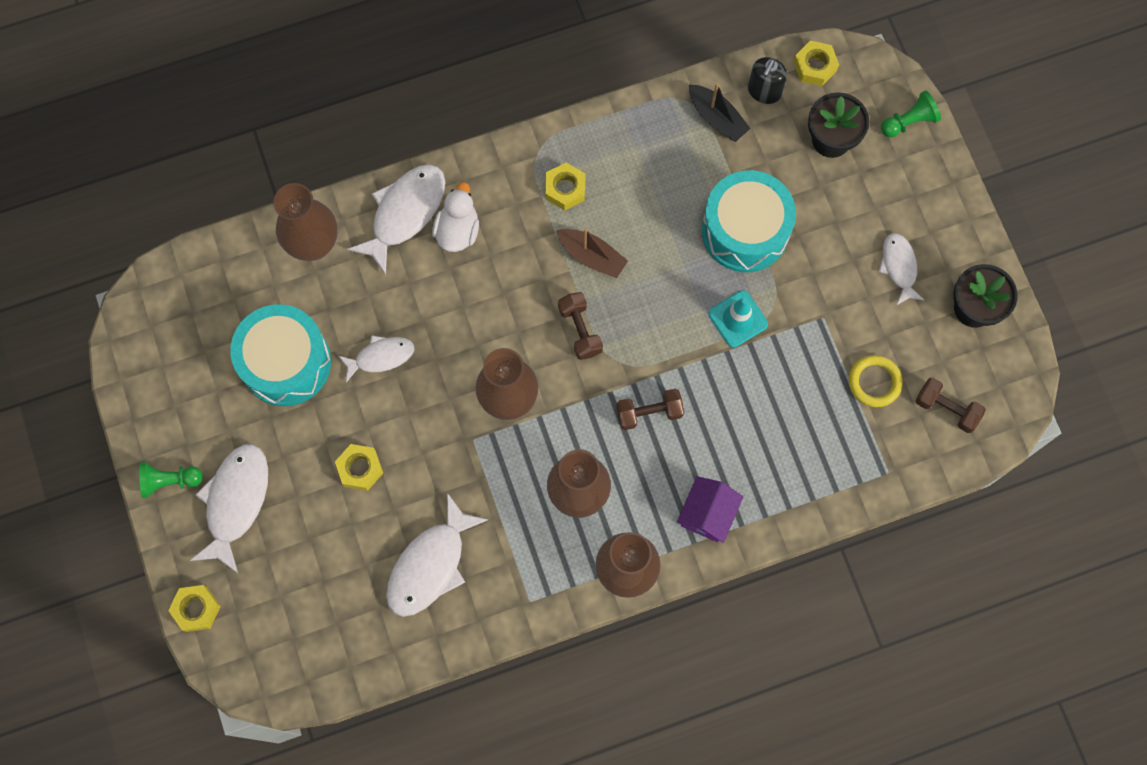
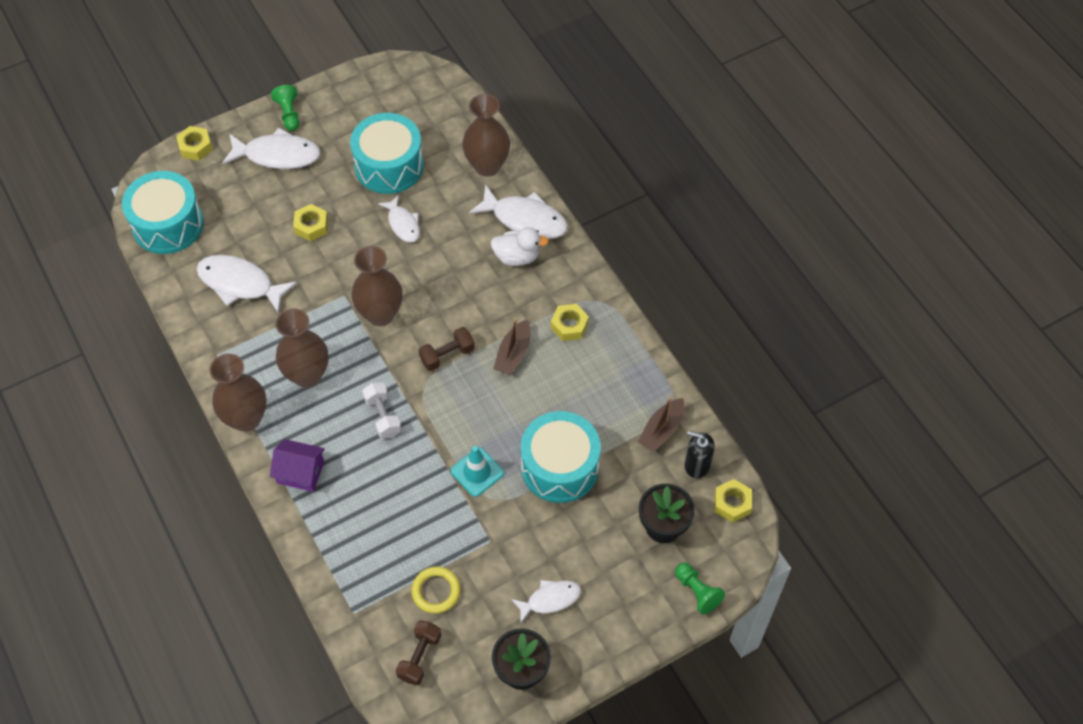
camera: 80 degrees right, 15 degrees down
brown dumbbell [616,388,684,430] -> white dumbbell [362,382,402,438]
black boat [689,83,750,142] -> brown boat [638,396,685,452]
none -> turquoise drum [122,171,204,254]

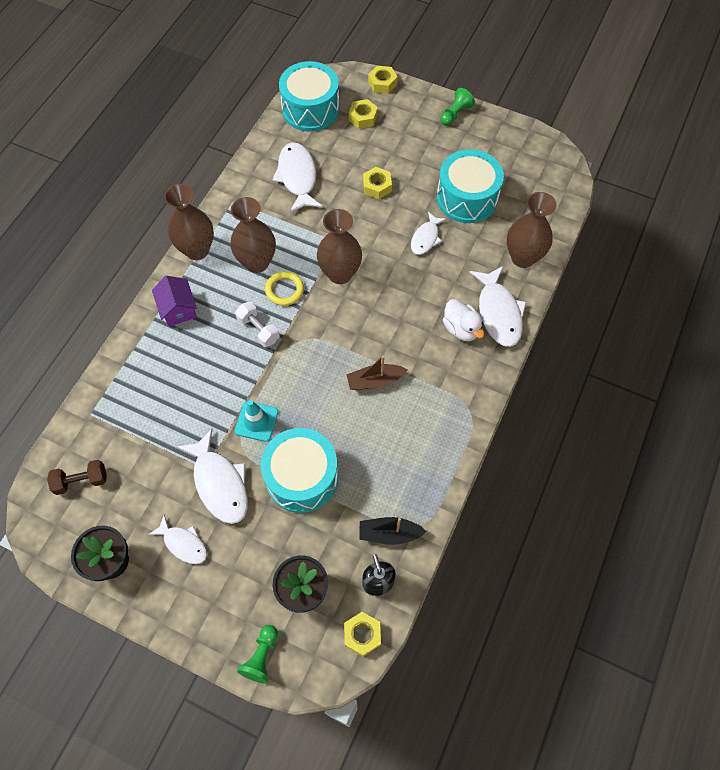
camera: 55 degrees right, 5 degrees up
white fish [222,127,321,169] -> white fish moved to [177,429,248,524]
white dumbbell [362,382,402,438] -> white dumbbell turned 75 degrees counterclockwise [235,302,280,347]
yellow ring [411,566,461,614] -> yellow ring moved to [265,271,304,306]
brown dumbbell [418,327,475,371] -> none
yellow nut [551,304,589,341] -> yellow nut moved to [348,99,378,129]
brown boat [638,396,685,452] -> black boat [359,517,427,545]

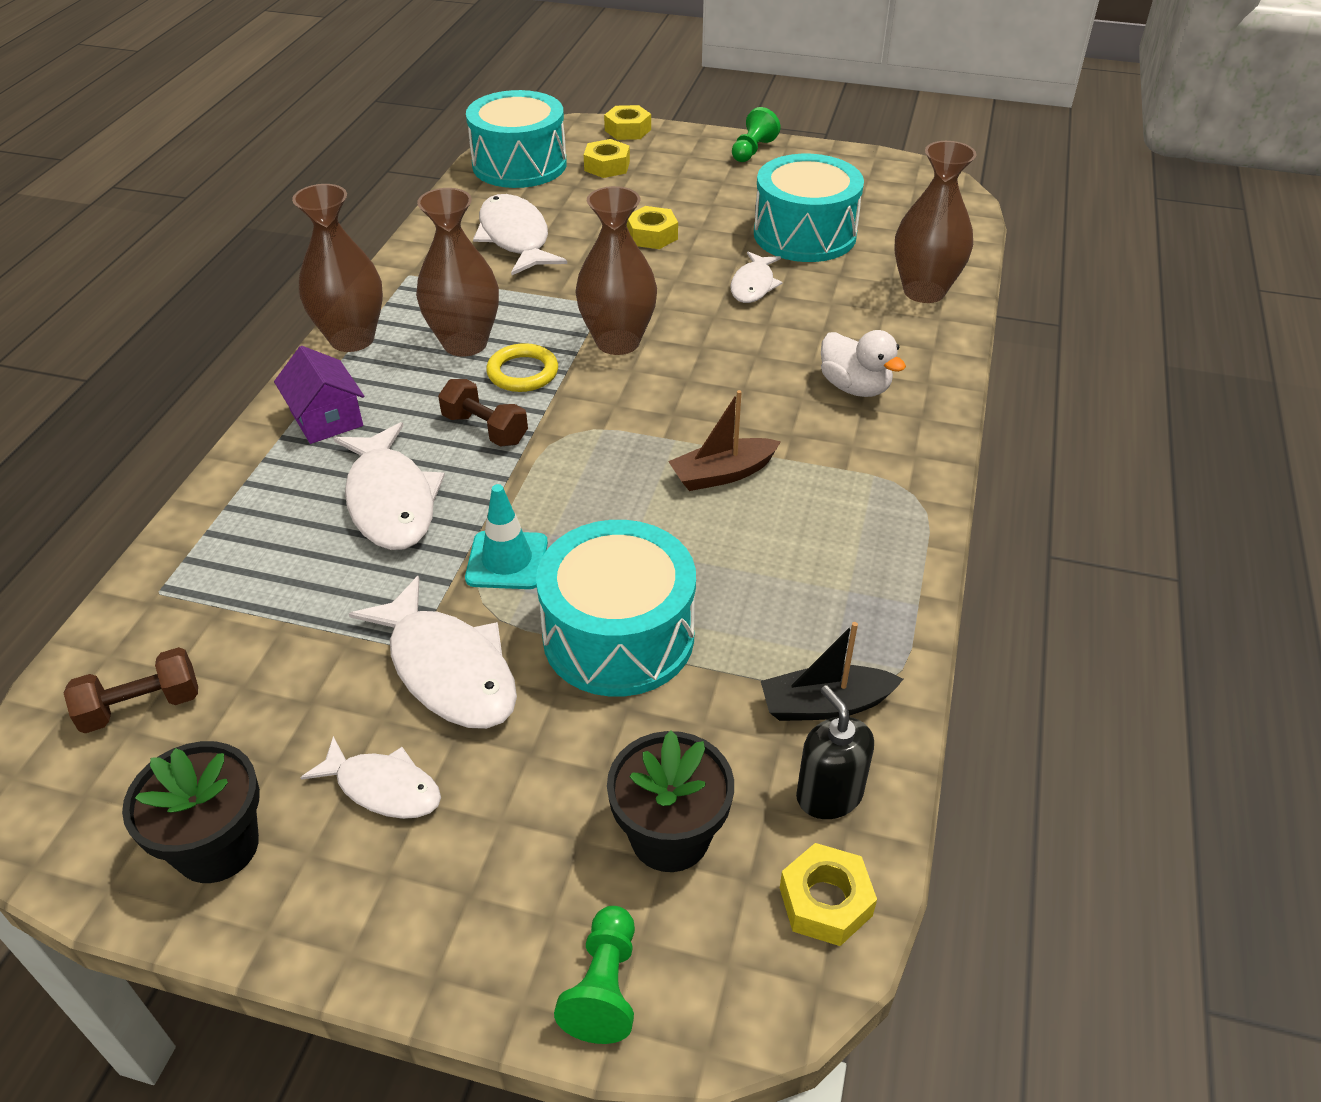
camera: 10 degrees left, 20 degrees down
white dumbbell [235,302,280,347] -> brown dumbbell [438,379,528,447]
white fish [470,266,526,347] -> white fish moved to [333,422,445,550]

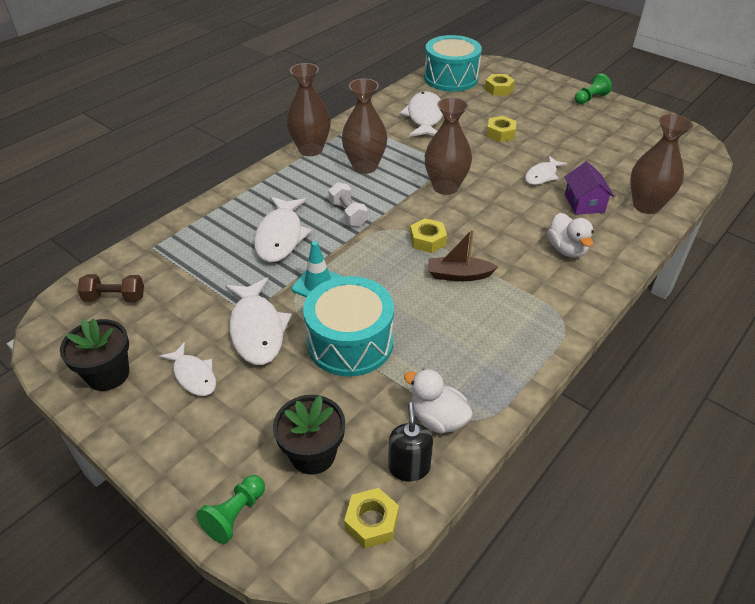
camera: 25 degrees right, 0 degrees up
purple house [274,346,364,444] -> purple house moved to [565,161,615,215]
brown dumbbell [438,379,528,447] -> white dumbbell [328,182,368,227]
yellow ring [486,343,558,392] -> none
yellow nut [604,105,651,140] -> yellow nut moved to [410,218,447,253]
turquoise drum [754,154,864,262] -> none
black boat [761,622,903,721] -> white duck [404,369,473,434]

